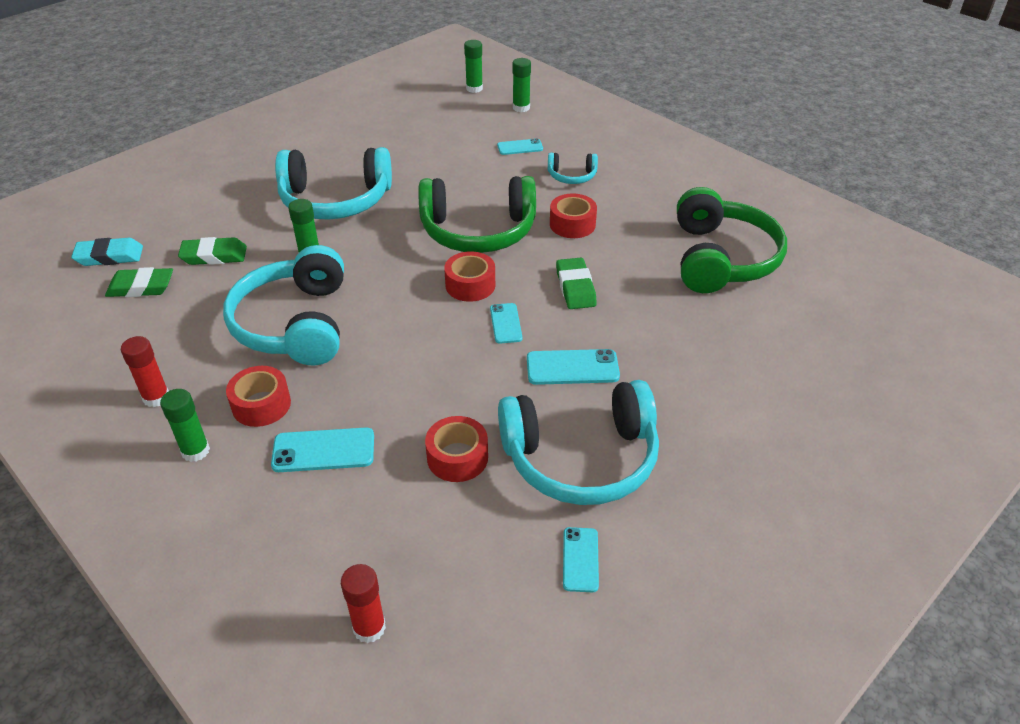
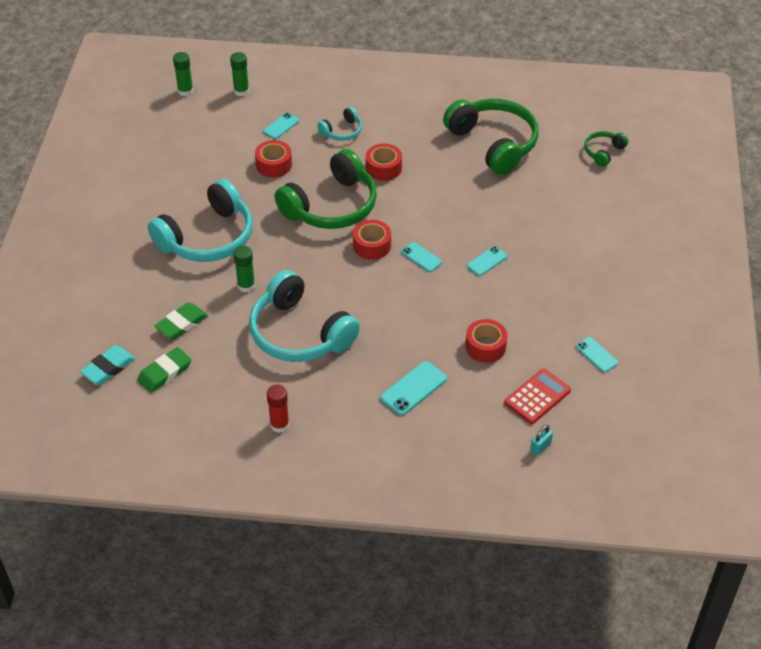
camera: 40 degrees left, 5 degrees up
green glue stick [160,389,210,462] -> none
red tape [226,366,291,427] -> red tape moved to [255,140,292,177]
red glue stick [341,564,386,643] -> turquoise padlock [530,425,553,456]
turquoise headphones [498,380,659,505] -> none
turquoise phone [527,349,620,385] -> turquoise phone [467,246,507,276], size x0.65
green eraser [556,258,597,309] -> none
none -> red calculator [504,369,571,424]
none -> green headphones [584,131,629,167]

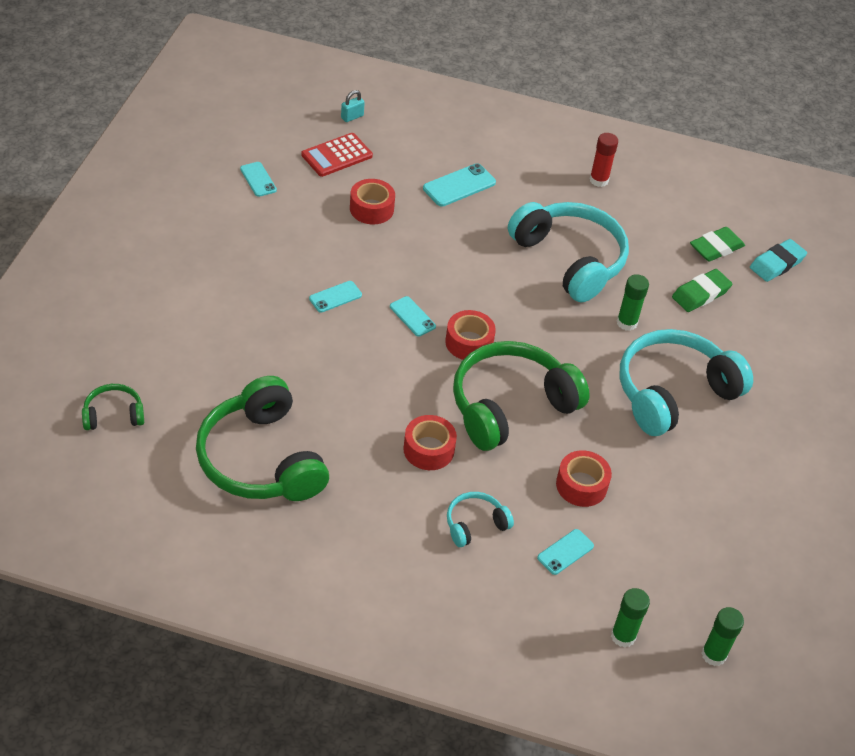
camera: 175 degrees left, 0 degrees up
green headphones [584,131,629,167] -> green headphones turned 150 degrees counterclockwise [82,384,144,430]

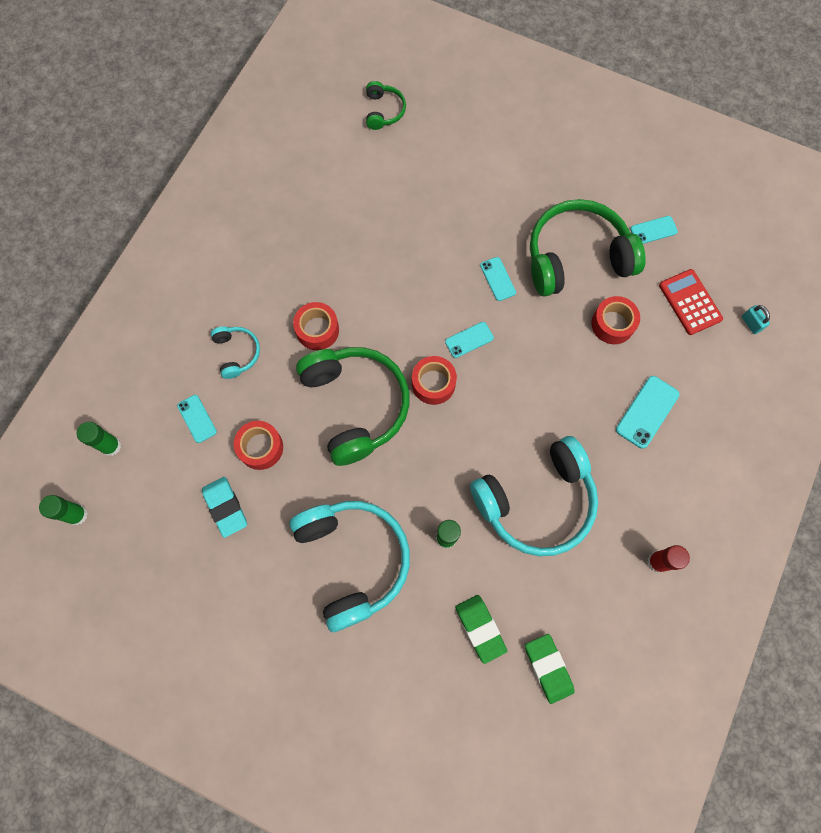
camera: 105 degrees right, 25 degrees up
green headphones [196,376,329,501] -> green headphones moved to [530,199,646,297]
turquoise phone [423,163,496,207] -> turquoise phone turned 60 degrees clockwise [616,376,679,449]
turquoise eraser [750,239,807,282] -> turquoise eraser moved to [202,477,247,538]

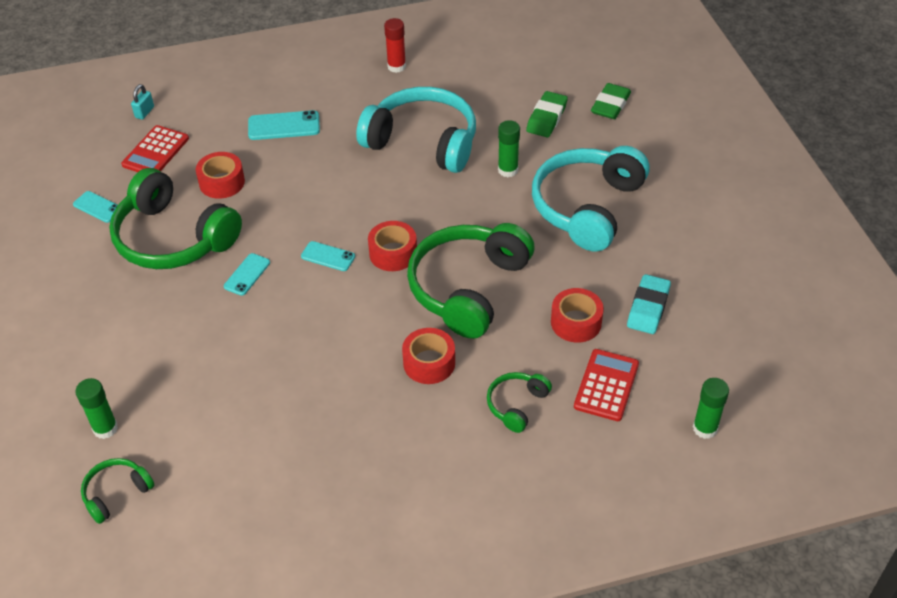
camera: 130 degrees left, 25 degrees down
green glue stick [39,495,88,525] -> green glue stick moved to [75,378,118,439]
turquoise phone [177,395,217,443] -> red calculator [574,349,639,421]
turquoise headphones [211,326,260,379] -> green headphones [487,372,552,433]
green eraser [525,634,575,704] -> green eraser moved to [591,83,631,119]

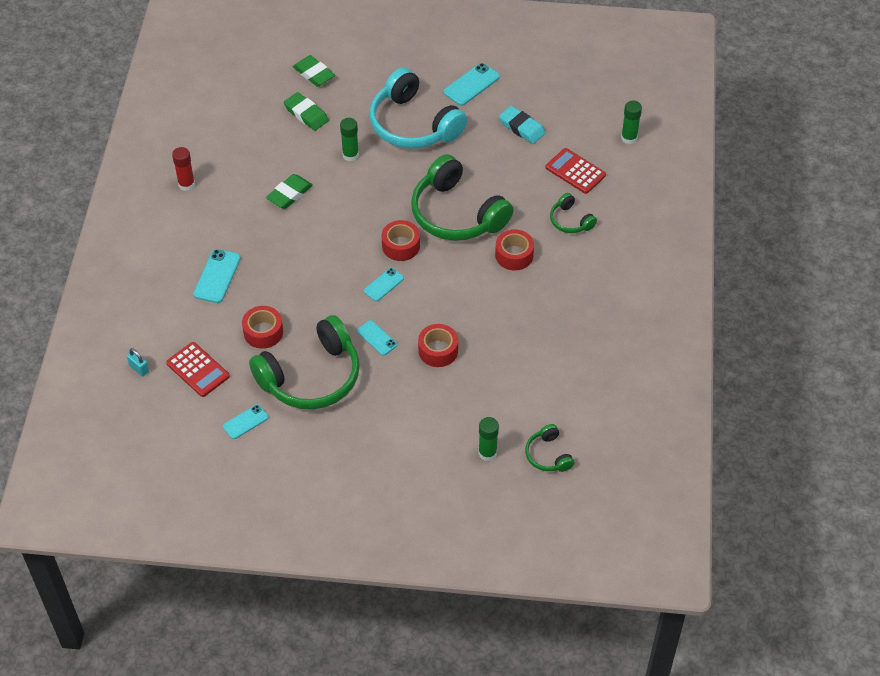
camera: 70 degrees left, 5 degrees up
turquoise headphones [356,87,476,173] -> green eraser [266,174,313,209]
red tape [551,288,604,342] -> red tape moved to [418,324,458,367]
none -> turquoise phone [444,63,500,106]

